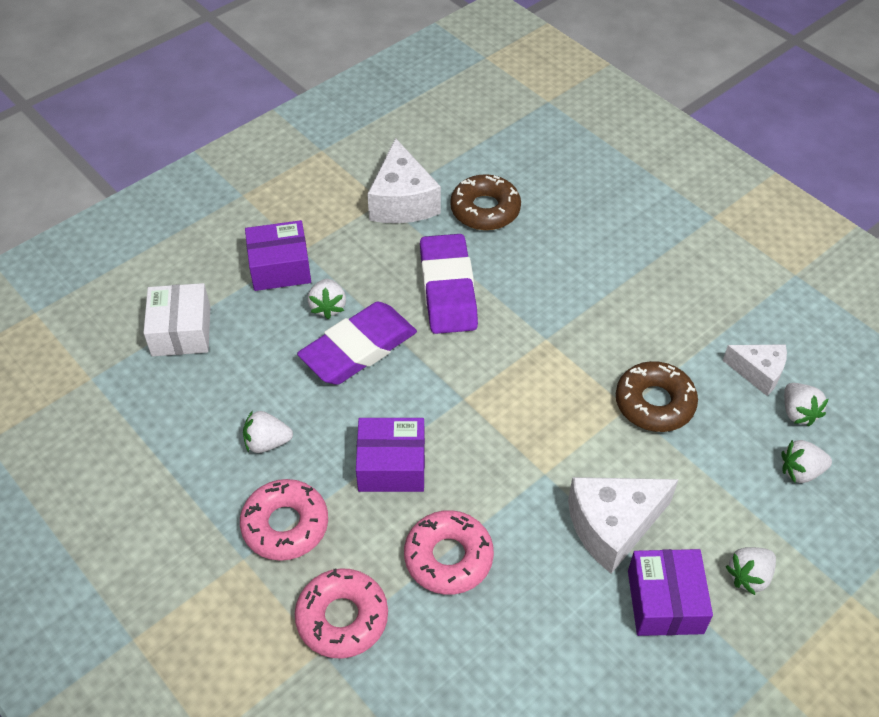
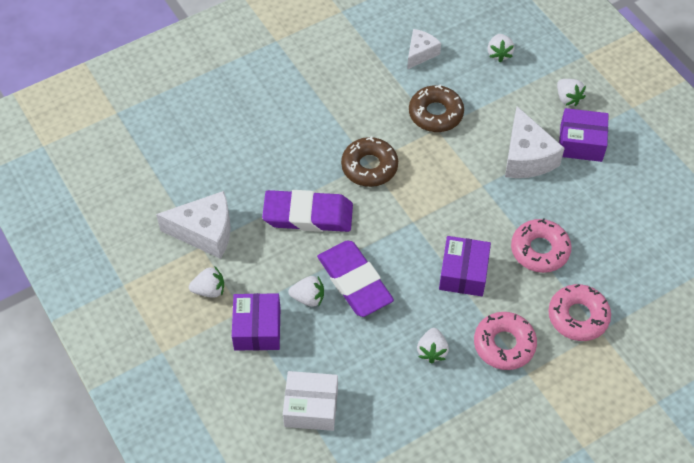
camera: 80 degrees left, 5 degrees up
brown donut [450,174,521,230] -> brown donut moved to [341,136,398,187]
white strawberry [784,383,828,426] -> white strawberry moved to [189,267,224,298]

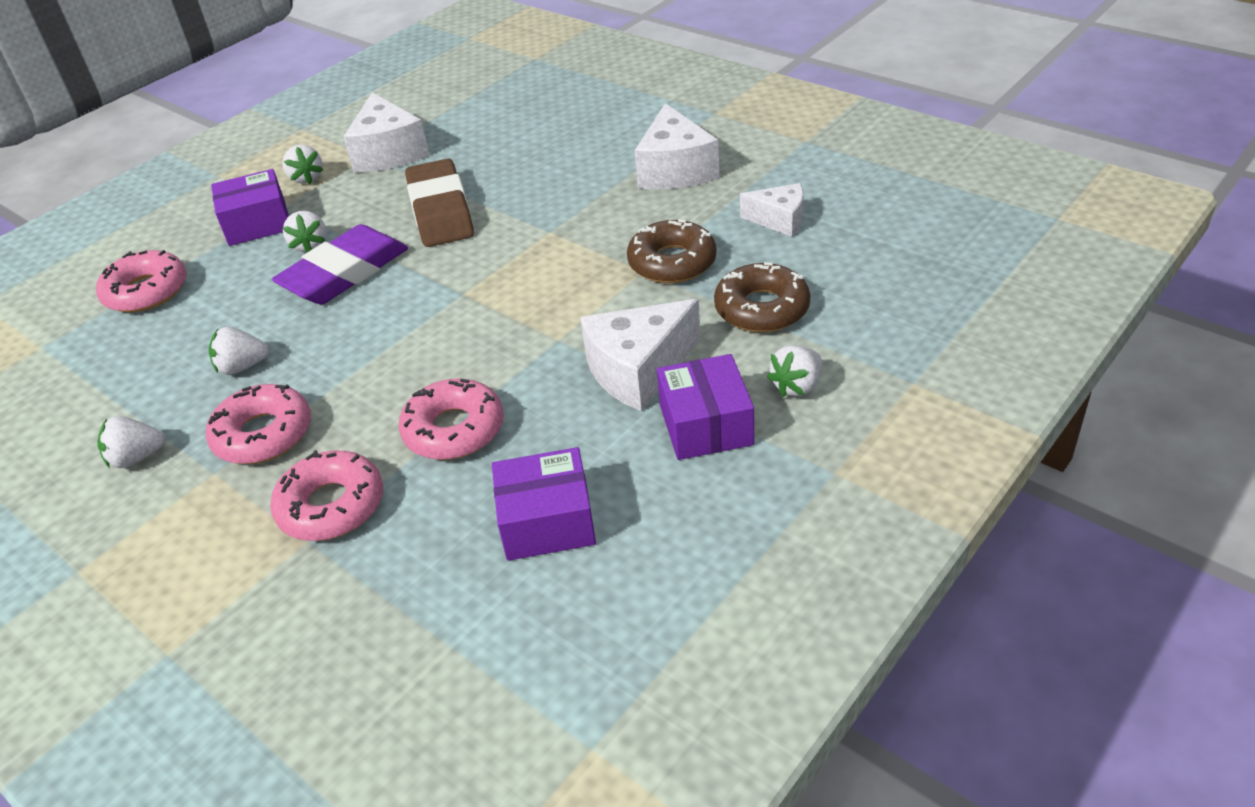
camera: 75 degrees right, 15 degrees down
purple eraser [262,190,353,232] -> brown eraser [405,159,474,247]
white box [283,371,338,431] -> pink donut [96,250,187,312]
brown donut [341,136,398,187] -> brown donut moved to [714,262,810,332]
purple box [439,236,491,296] -> purple box moved to [492,447,596,561]
white strawberry [487,34,515,62] -> white strawberry moved to [97,416,166,468]
none -> white cheese [634,103,719,189]

